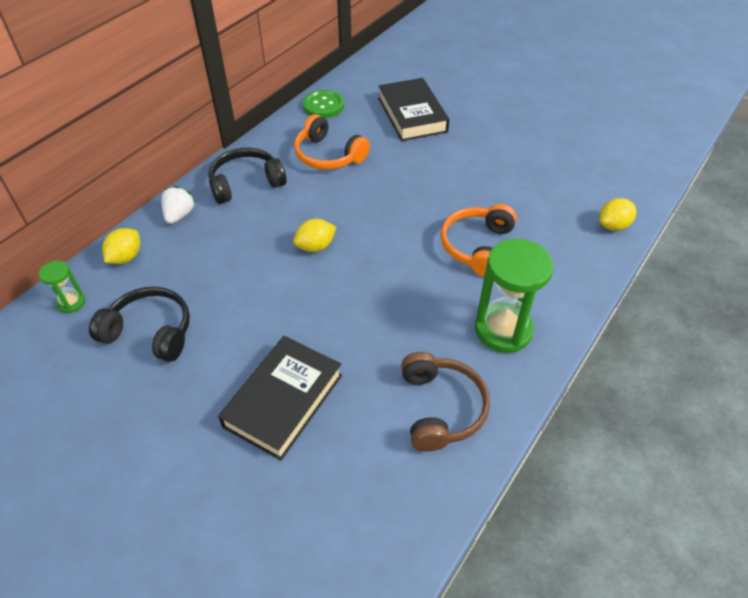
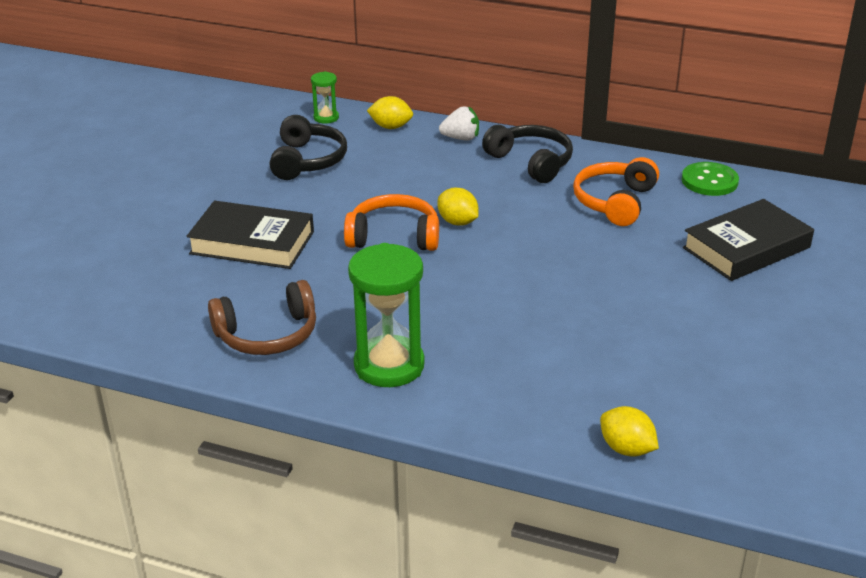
camera: 75 degrees right, 15 degrees down
orange headphones [441,204,517,277] -> orange headphones moved to [344,194,439,251]

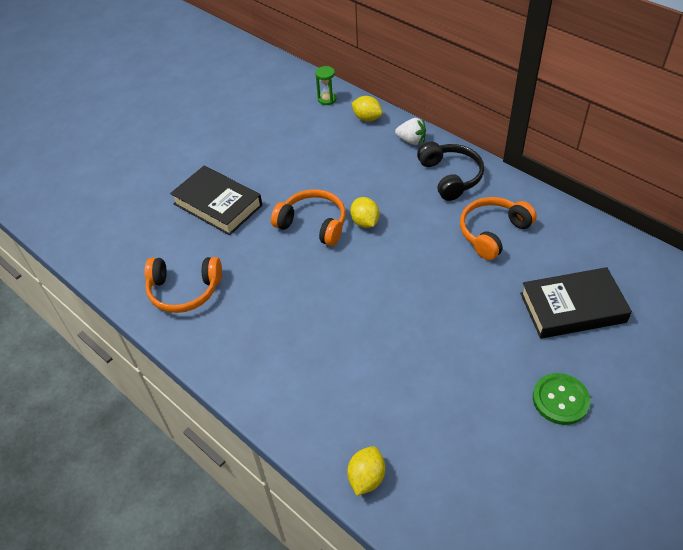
camera: 25 degrees right, 15 degrees up
brown headphones [208,280,316,355] -> orange headphones [144,257,222,313]
black headphones [270,115,347,180] -> none
green hourglass [348,243,425,387] -> none
yellow lemon [600,406,659,457] -> yellow lemon turned 45 degrees clockwise [347,446,385,496]
green button [682,162,739,196] -> green button moved to [533,373,590,425]

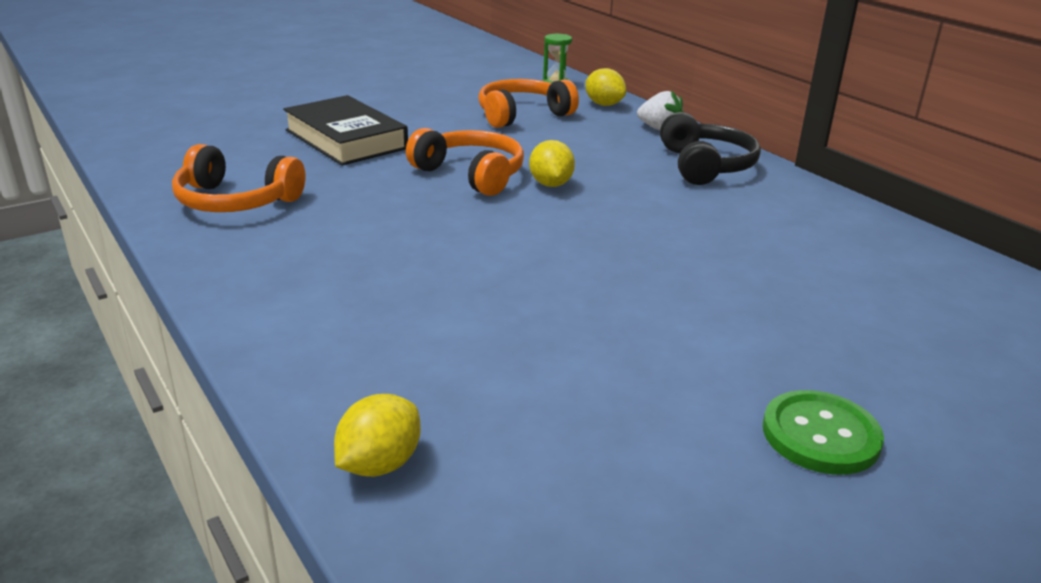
camera: 10 degrees right, 20 degrees down
orange headphones [460,197,537,260] -> orange headphones moved to [478,79,579,128]
black book [520,267,632,339] -> none

